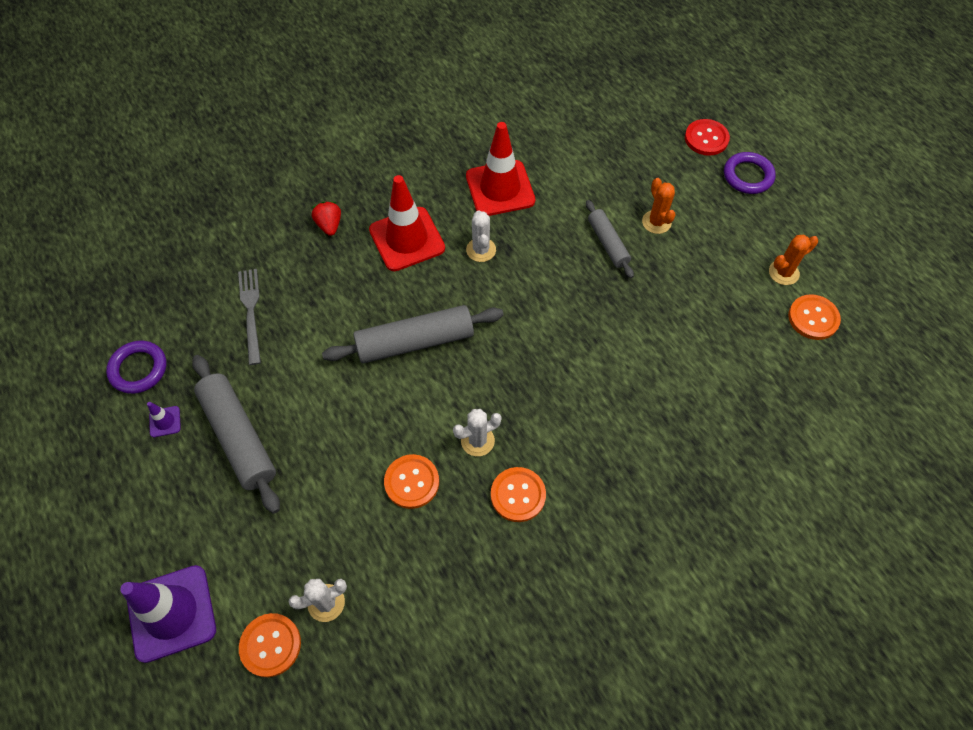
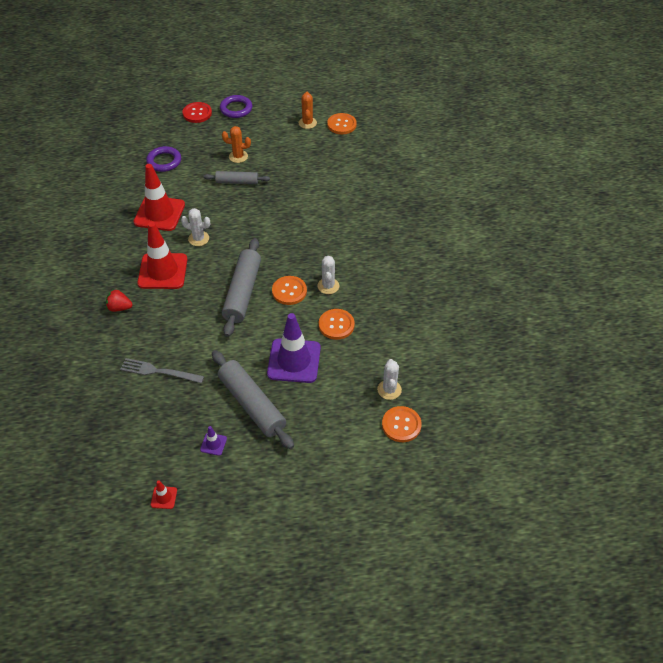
camera: 65 degrees left, 10 degrees down
purple ring [106,341,166,394] -> purple ring moved to [146,146,181,172]
purple traffic cone [120,565,216,663] -> purple traffic cone moved to [267,313,321,383]
grey rolling pin [192,355,280,514] -> grey rolling pin turned 60 degrees clockwise [212,350,294,449]
orange button [491,467,546,522] -> orange button moved to [272,276,307,305]
none -> red traffic cone [151,480,177,509]

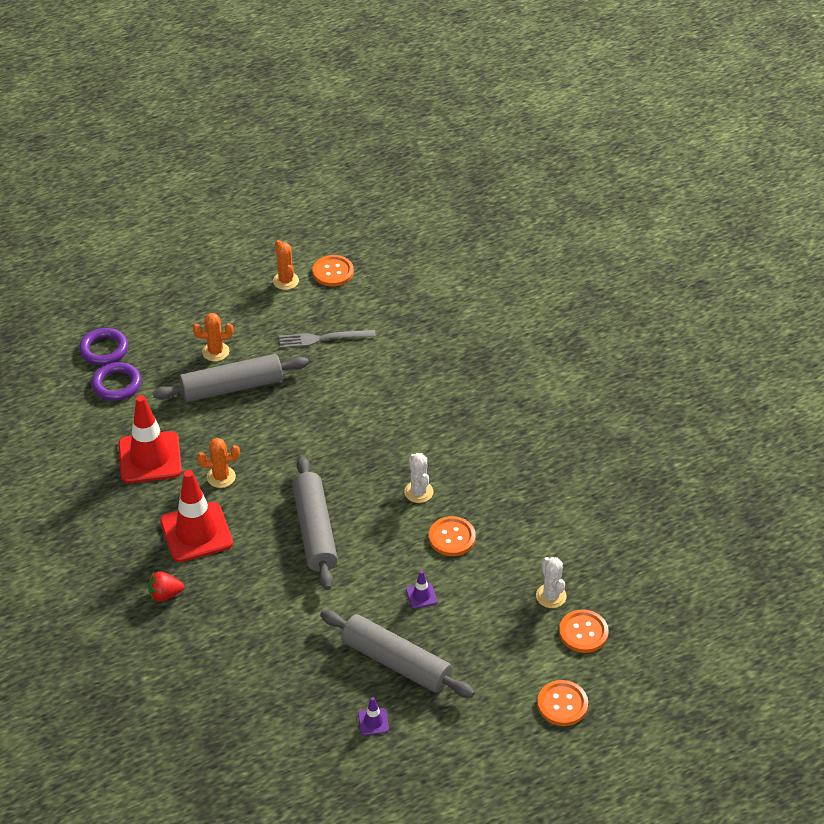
camera: 20 degrees left, 5 degrees down
grey fork [120,358,204,383] -> grey fork moved to [279,330,376,348]
red traffic cone [151,480,177,509] -> none
white cactus [181,208,210,246] -> orange cactus [197,438,240,488]
red button [183,102,212,123] -> none
grey rolling pin [204,171,270,184] -> grey rolling pin [153,354,309,402], size x1.70
purple ring [220,95,252,118] -> purple ring moved to [79,328,128,365]
purple traffic cone [267,313,321,383] -> purple traffic cone [406,570,437,609], size x0.42
orange button [272,276,307,305] -> orange button moved to [537,680,588,726]

